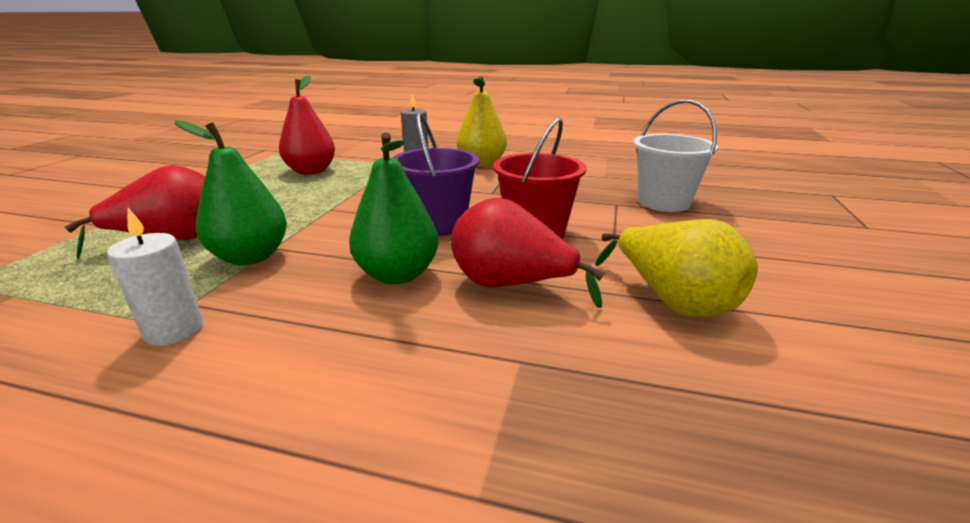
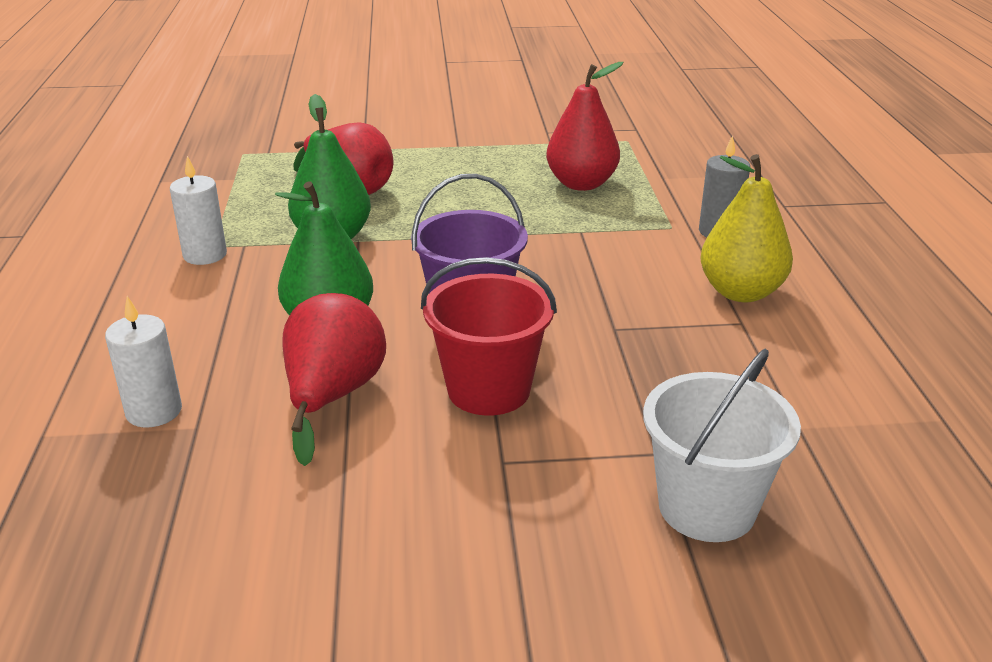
camera: 70 degrees right, 5 degrees up
yellow pear [595,219,758,317] -> none
none -> white candle [105,296,182,428]

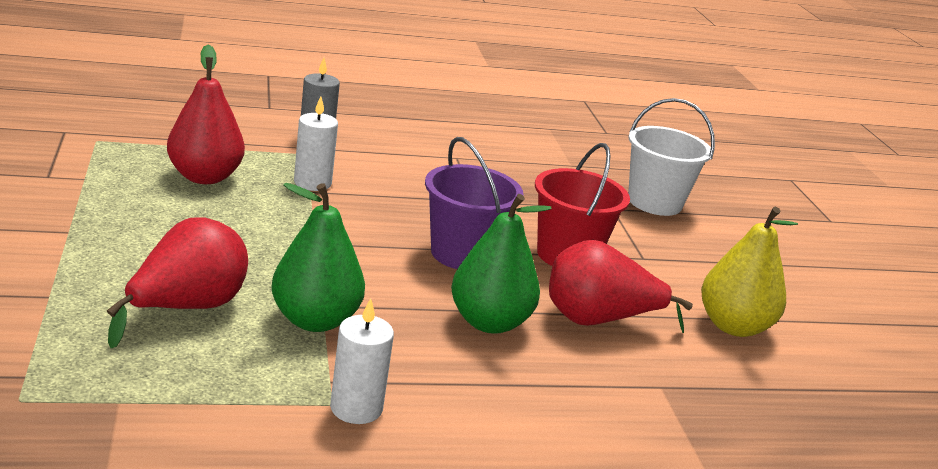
camera: 100 degrees left, 5 degrees down
white candle [105,296,182,428] -> white candle moved to [294,96,338,191]
yellow pear [700,154,793,302] -> yellow pear moved to [701,207,798,337]

